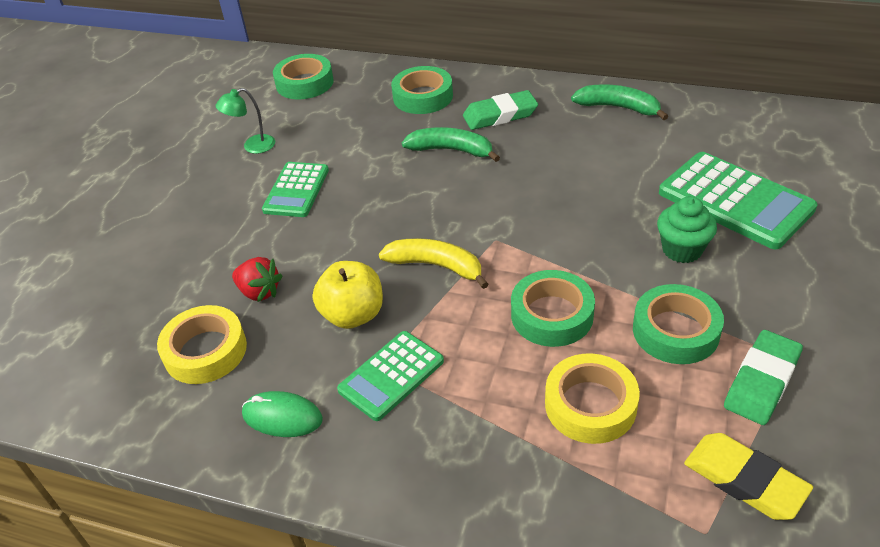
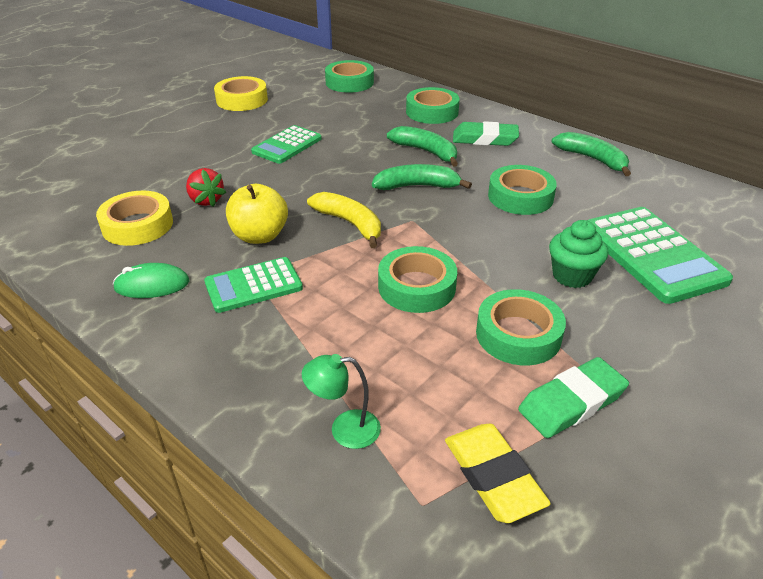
camera: 20 degrees right, 5 degrees down
green lamp [215,88,275,154] -> green lamp moved to [302,354,381,449]
green mouse [242,391,323,437] -> green mouse turned 45 degrees counterclockwise [113,263,190,298]
yellow tape [545,353,640,444] -> yellow tape moved to [214,76,268,111]
none -> green banana [372,164,472,190]
none -> green tape [488,165,557,215]

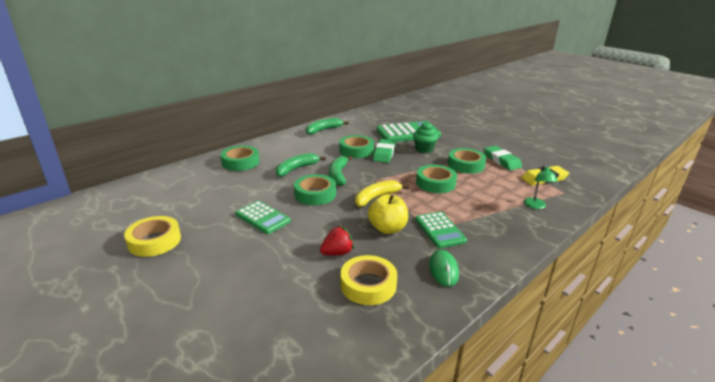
camera: 85 degrees left, 10 degrees down
green tape [325,60,374,93] -> green tape moved to [294,174,336,205]
green eraser [453,121,519,146] -> green eraser moved to [373,139,396,163]

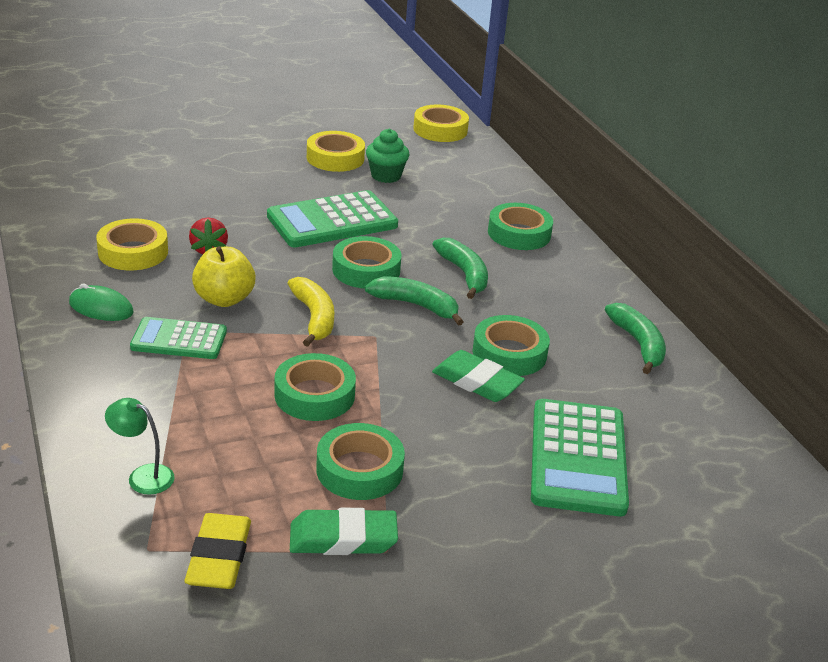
camera: 110 degrees right, 5 degrees up
green calculator [235,201,291,234] -> green calculator [267,190,398,247], size x1.61
green cupcake [413,122,438,153] -> green cupcake moved to [366,129,409,183]
none -> yellow tape [413,104,469,142]

